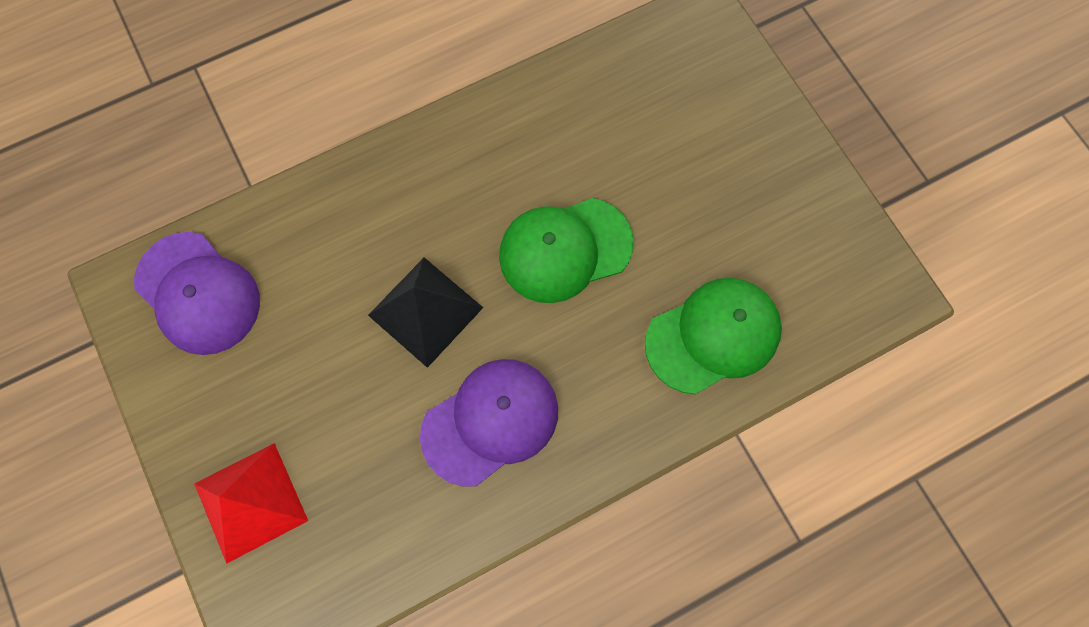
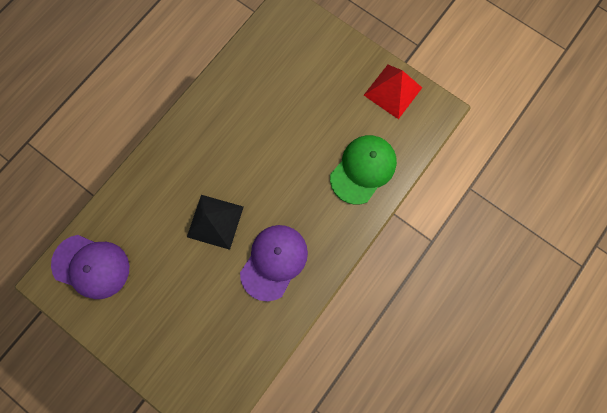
camera: 25 degrees left, 5 degrees up
red pyramid [194,443,308,564] -> red pyramid moved to [364,65,422,119]
green cap [499,198,634,303] -> none

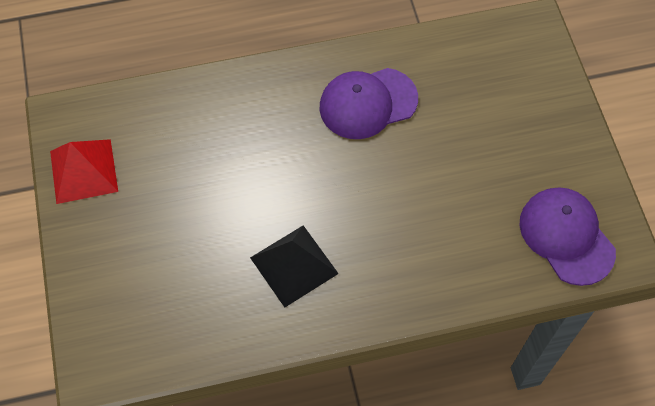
camera: 140 degrees left, 15 degrees down
black pyramid [187,195,243,250] -> black pyramid moved to [250,225,339,308]
green cap [330,135,397,204] -> none

